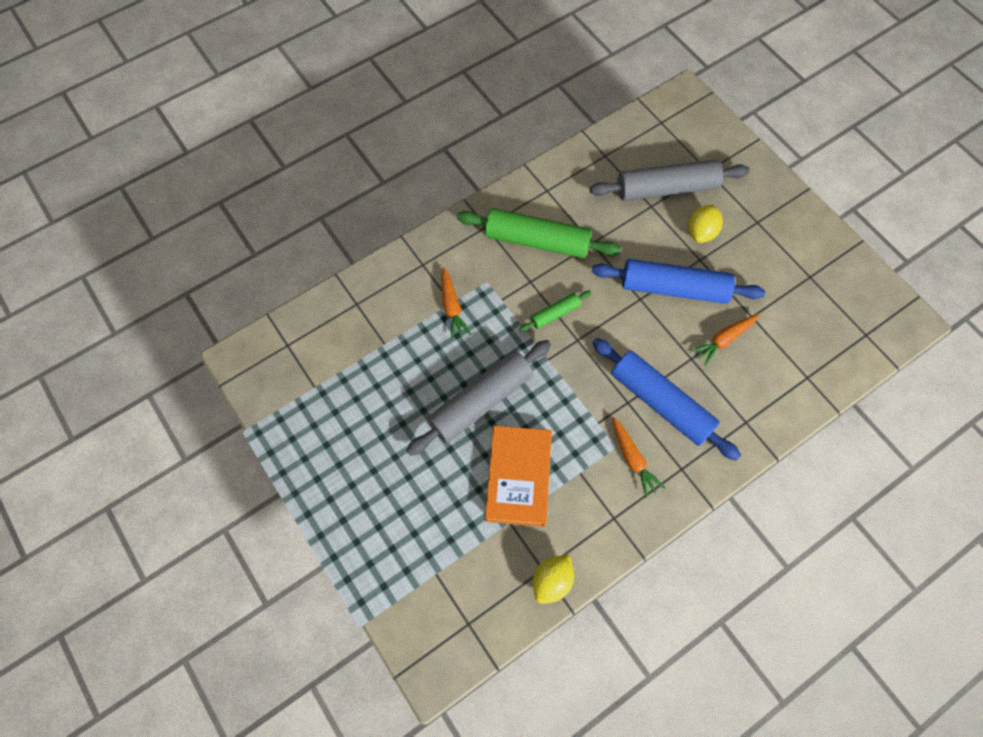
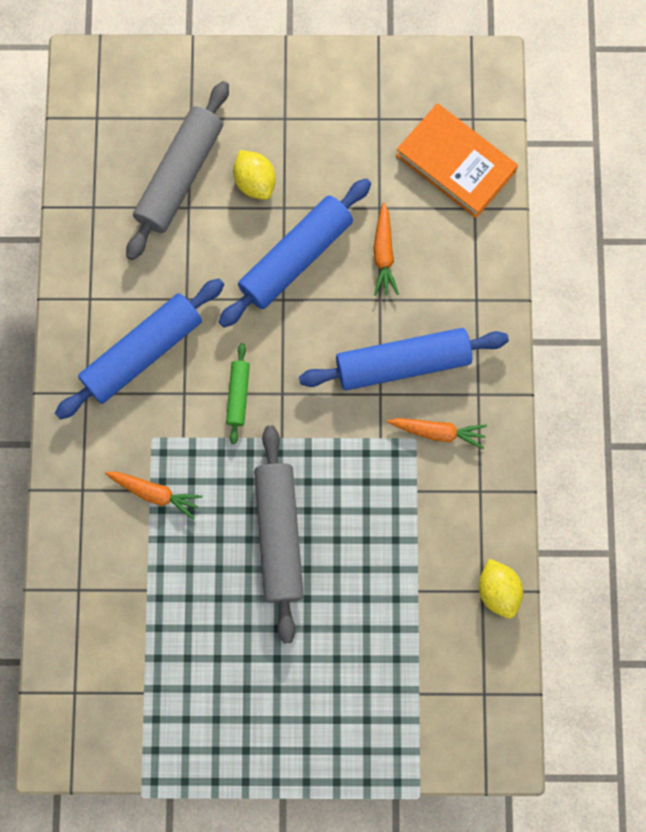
camera: 55 degrees left, 10 degrees up
green rolling pin [457,208,621,258] -> blue rolling pin [55,278,224,419]
orange book [485,426,552,527] -> orange book moved to [396,103,518,218]

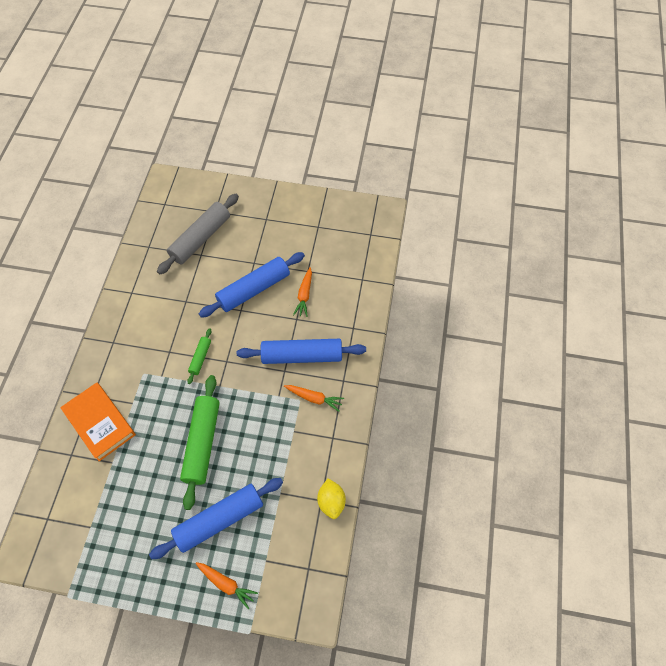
camera: 10 degrees right, 15 degrees down
blue rolling pin [55,278,224,419] -> blue rolling pin moved to [149,478,283,559]
orange carrot [105,472,203,520] -> orange carrot moved to [195,562,258,609]
yellow lemon [233,150,276,200] -> none
grey rolling pin [254,425,304,644] -> green rolling pin [180,375,220,510]
orange book [396,103,518,218] -> orange book moved to [60,383,136,461]

